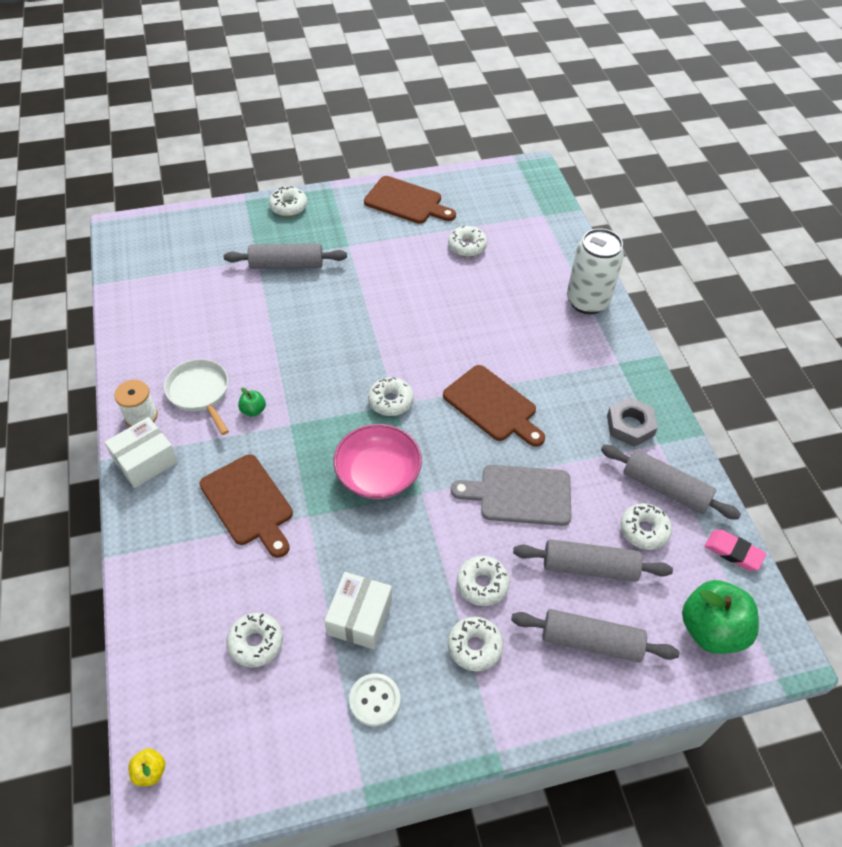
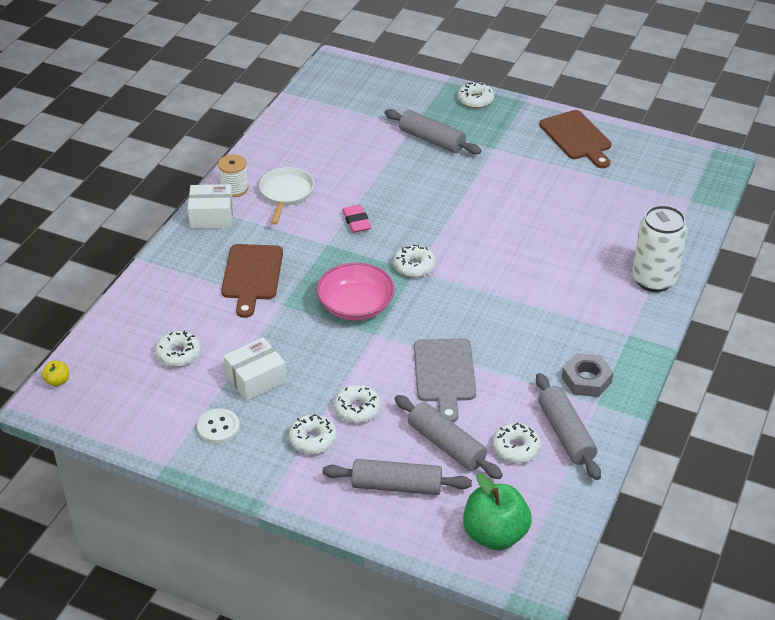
camera: 40 degrees right, 10 degrees down
green apple [238,387,266,417] -> none
brown cutting board [443,365,545,447] -> none
white donut [448,226,487,257] -> none
grey cutting board [451,465,571,526] -> grey cutting board turned 135 degrees counterclockwise [414,338,476,423]
grey rolling pin [511,609,679,663] -> grey rolling pin turned 45 degrees counterclockwise [323,459,472,495]
pink eraser [705,530,767,571] -> pink eraser moved to [342,205,372,233]

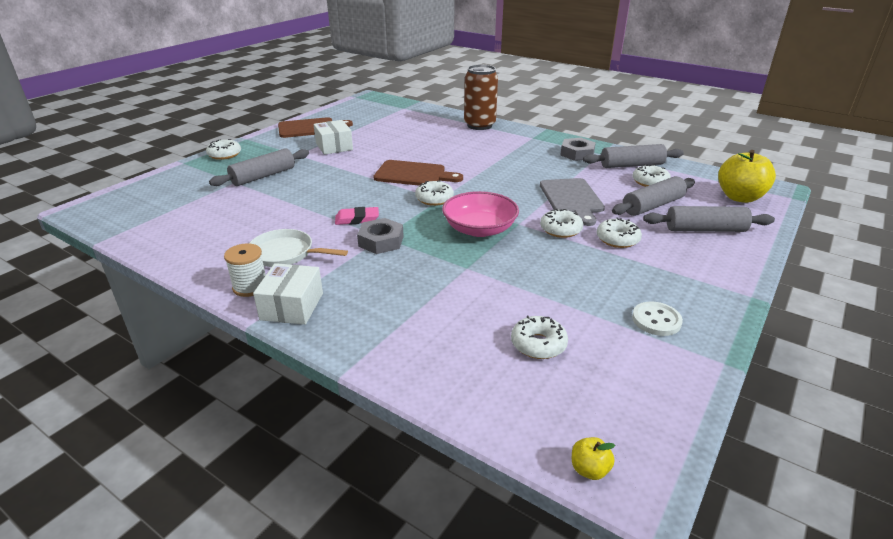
camera: 80 degrees left, 10 degrees down
brown cutting board [221,244,283,318] -> brown cutting board moved to [373,160,463,186]
white box [224,337,287,401] -> white box moved to [313,120,353,155]
white donut [289,414,337,454] -> white donut moved to [540,209,583,238]
grey rolling pin [323,459,472,495] -> grey rolling pin turned 75 degrees clockwise [643,206,775,232]
grey cutting board [414,338,476,423] -> grey cutting board turned 75 degrees clockwise [540,178,605,226]
green apple [463,473,532,550] -> yellow apple [718,150,776,203]
white can [632,205,687,292] -> brown can [464,65,498,130]
none -> grey nut [357,218,404,254]

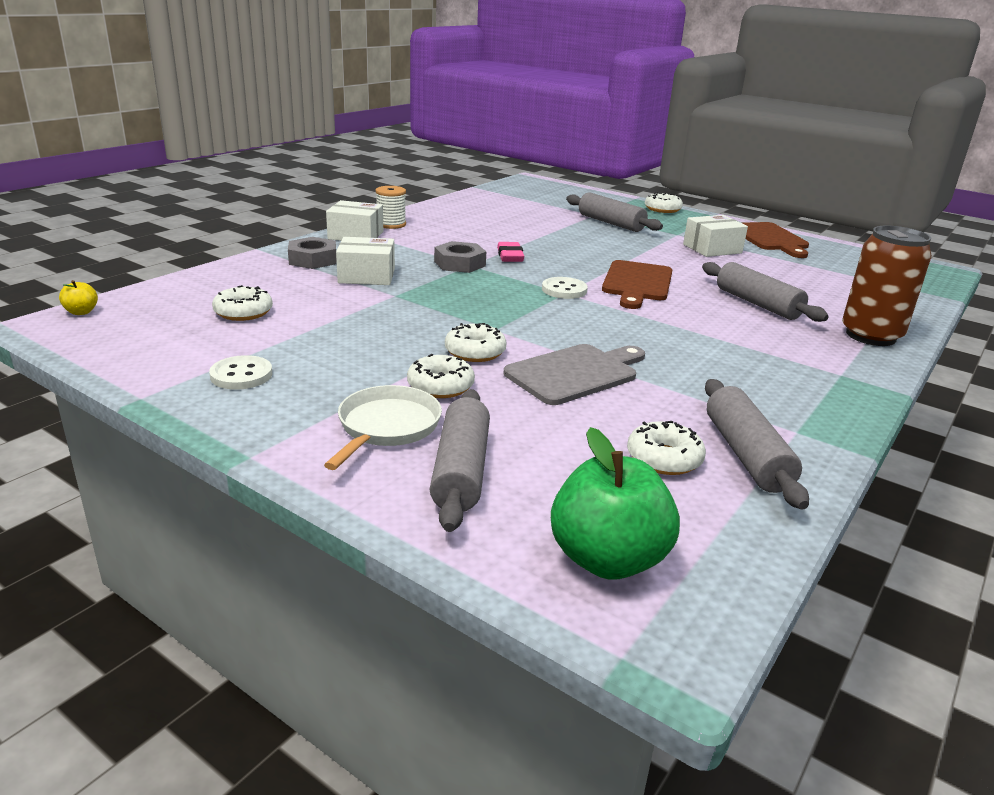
camera: 90 degrees right, 5 degrees down
white pan [249,229,348,267] -> white pan moved to [324,385,442,470]
white donut [415,181,454,206] -> white button [542,277,588,299]
pink bowl [442,191,519,237] -> none
grey cutting board [540,178,605,226] -> grey cutting board turned 150 degrees clockwise [504,344,645,405]
grey nut [560,138,596,161] -> grey nut moved to [288,237,337,269]
grey rolling pin [612,176,695,216] -> grey rolling pin moved to [702,262,829,322]
yellow apple [718,150,776,203] -> green apple [551,427,680,580]
none -> white box [336,237,395,285]

